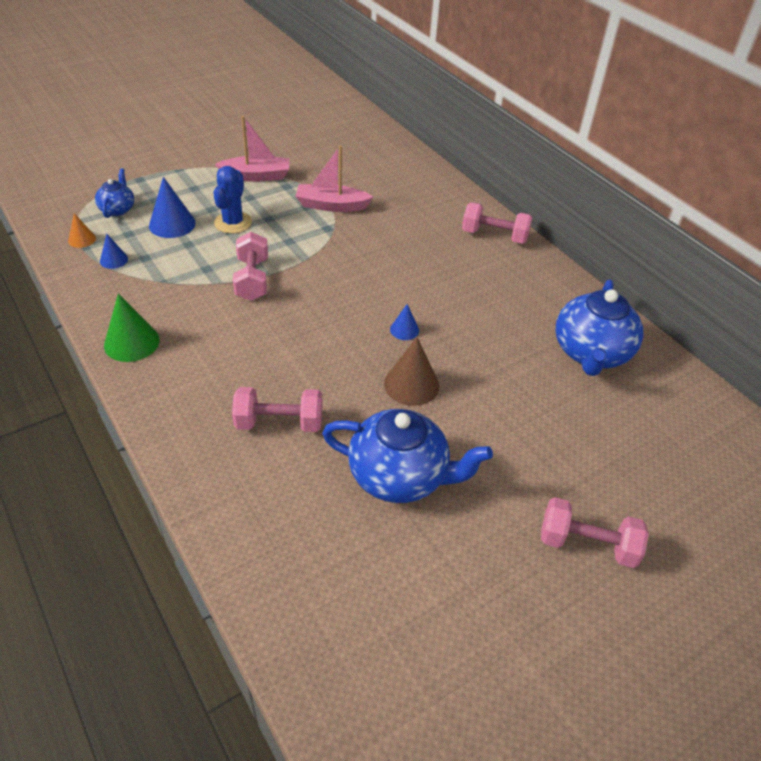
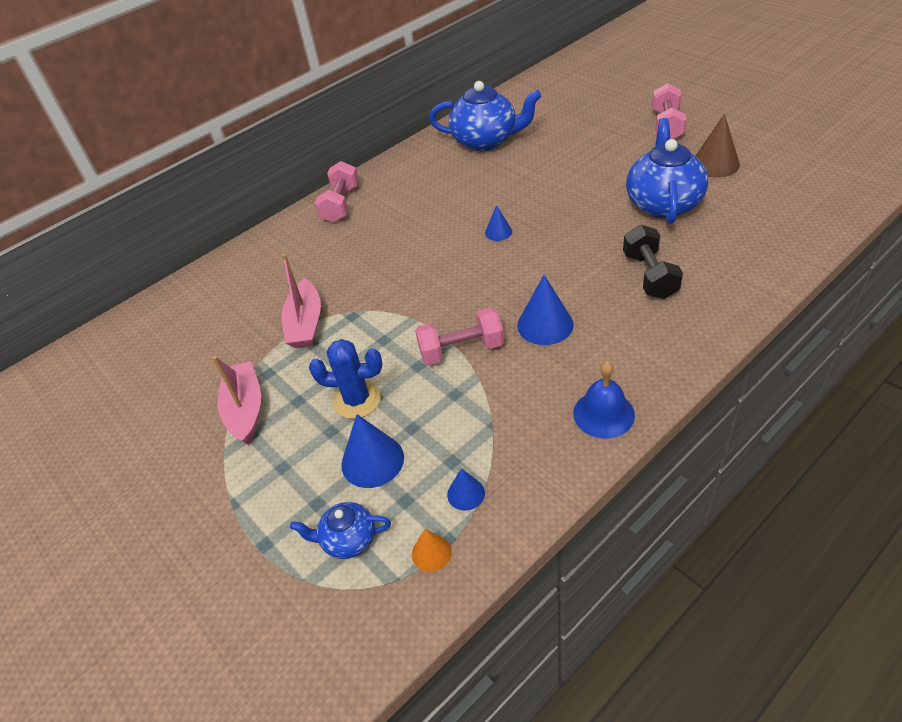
camera: 90 degrees left, 0 degrees up
green cone [104,293,160,362] -> blue bell [573,361,635,439]
pink dumbbell [232,387,322,432] -> black dumbbell [623,225,683,299]
brown cone [384,337,439,406] -> brown cone moved to [695,114,740,177]
none -> blue cone [517,275,574,345]

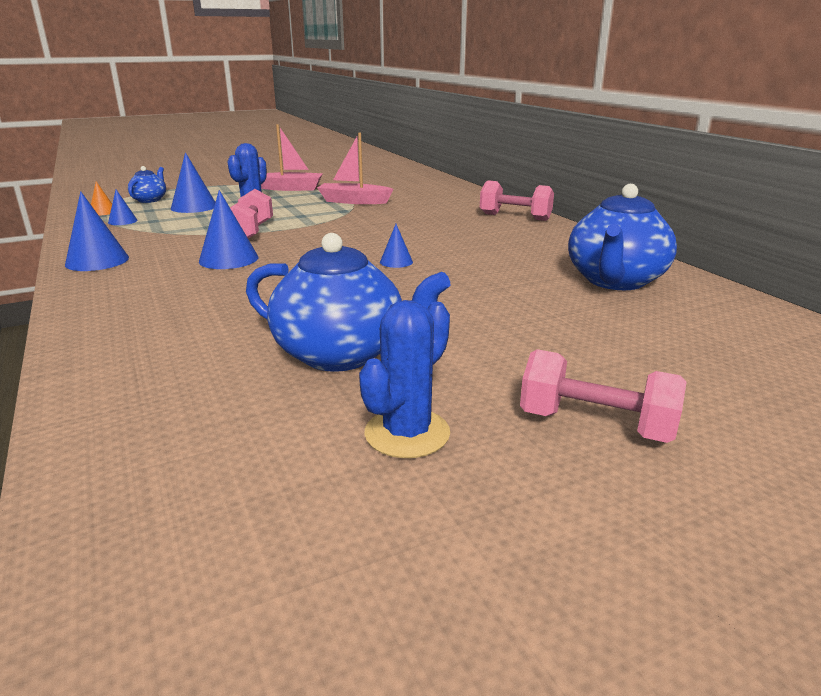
camera: 100 degrees right, 20 degrees down
blue bell [573,361,635,439] -> blue cone [65,191,129,271]
black dumbbell [623,225,683,299] -> none
brown cone [695,114,740,177] -> blue cactus [359,300,450,458]

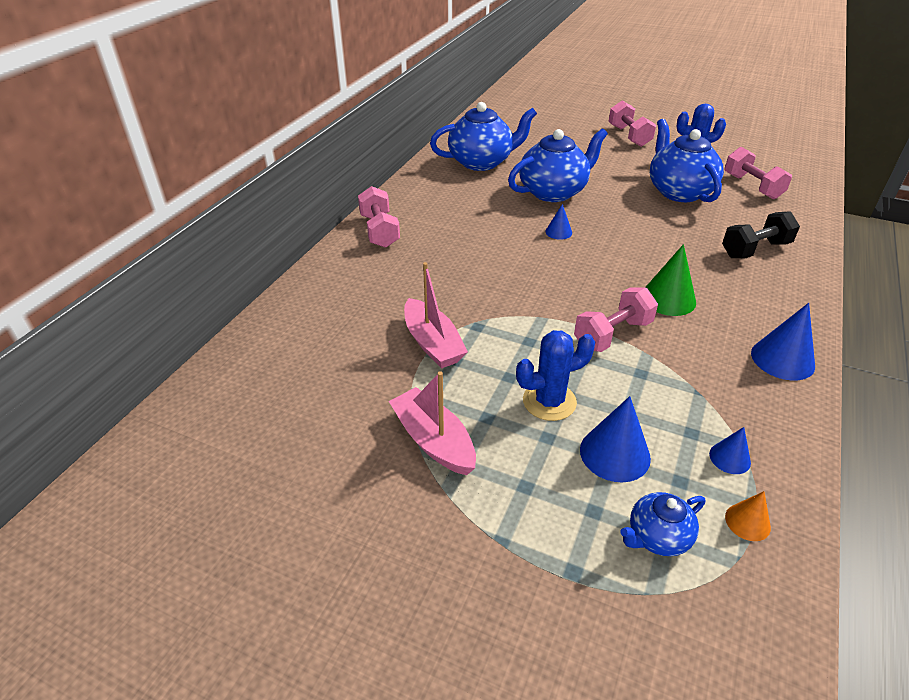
camera: 130 degrees left, 15 degrees up
blue cone [199,190,258,269] -> green cone [645,244,696,316]
none -> blue teapot [508,128,608,202]
none -> black dumbbell [722,211,800,258]
none -> pink dumbbell [725,147,792,199]

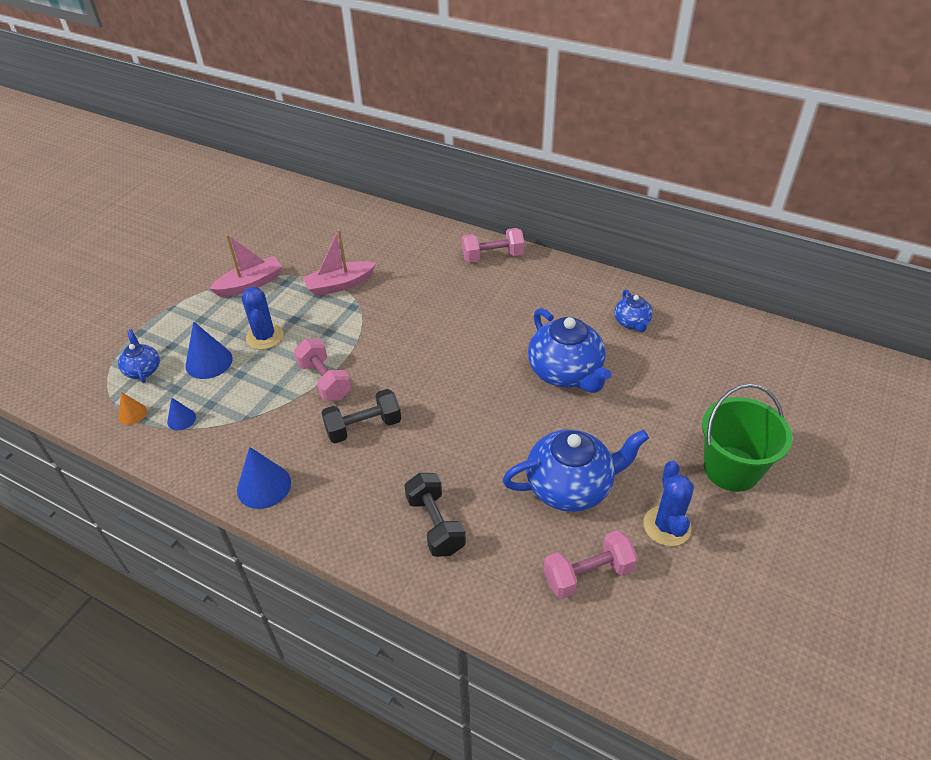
camera: 95 degrees right, 5 degrees up
blue teapot [430,102,537,171] -> blue teapot [615,290,653,332], size x0.52
blue cone [545,204,572,240] -> none
pink dumbbell [608,100,656,147] -> green bucket [702,384,792,492]
green cone [645,244,696,316] -> black dumbbell [321,389,401,443]

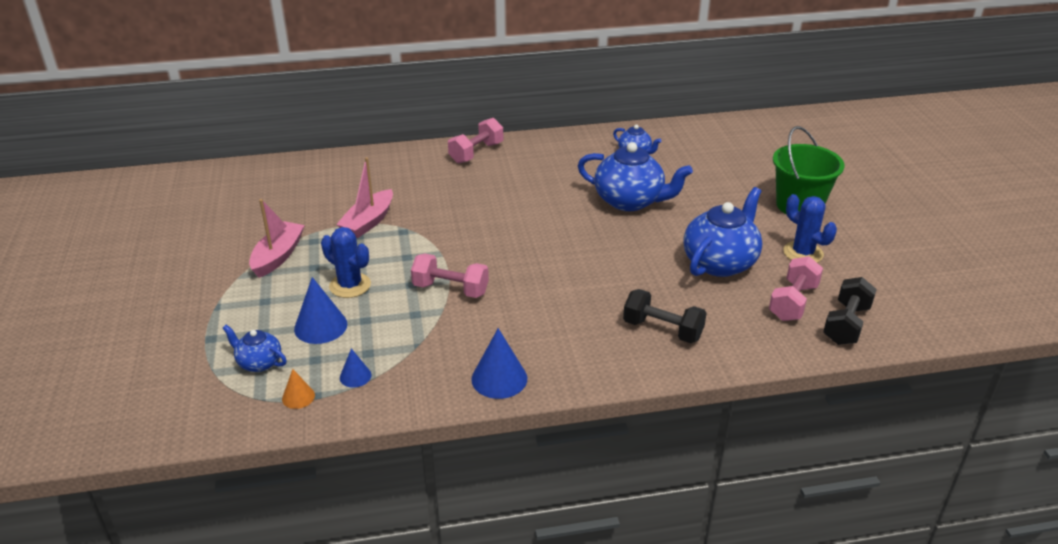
camera: 40 degrees left, 10 degrees down
black dumbbell [321,389,401,443] -> black dumbbell moved to [823,277,877,345]

